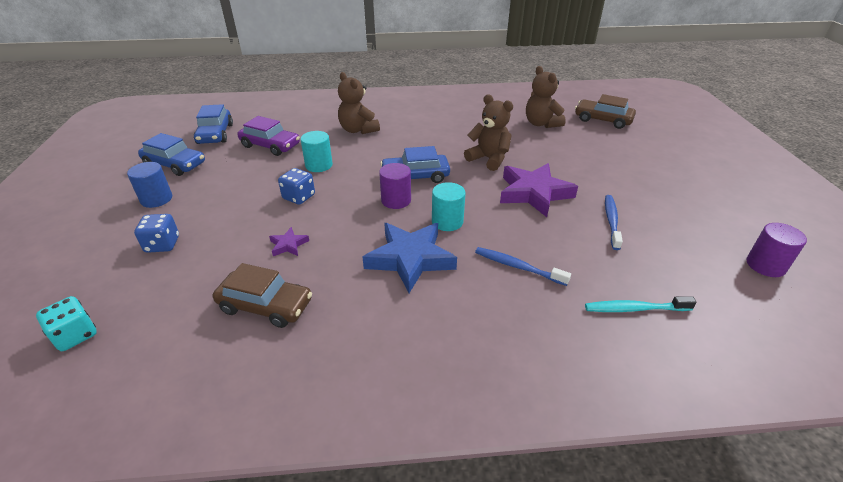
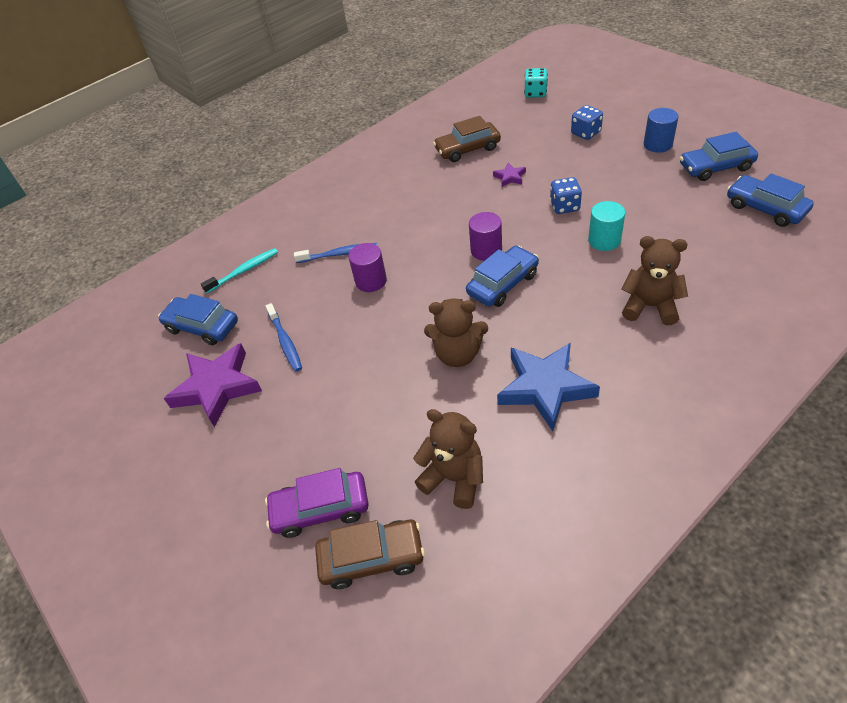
camera: 150 degrees right, 10 degrees up
purple car [237,116,300,156] -> purple car moved to [265,468,369,538]
blue star [363,223,457,293] -> blue star moved to [497,343,600,431]
turquoise cylinder [432,182,466,231] -> none
purple star [500,163,578,217] -> purple star moved to [164,343,262,427]
purple cylinder [746,223,807,277] -> purple cylinder moved to [348,243,387,292]
none -> blue car [158,294,238,345]

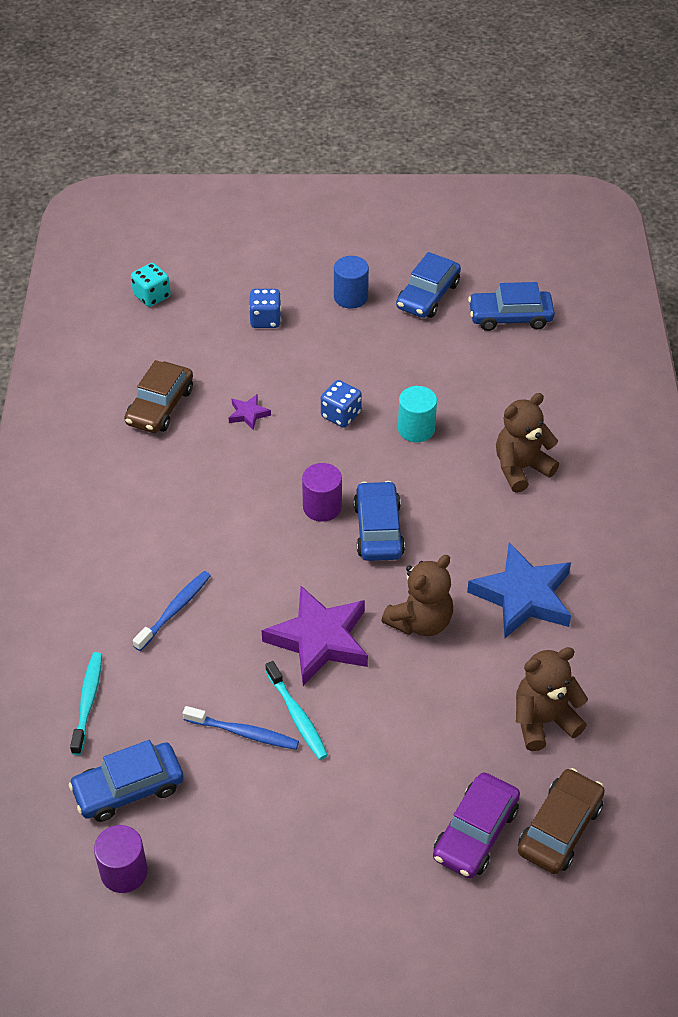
camera: 55 degrees left, 0 degrees up
purple star [164,343,262,427] -> purple star moved to [261,586,368,686]
purple cylinder [348,243,387,292] -> purple cylinder moved to [94,825,148,893]
none -> turquoise toothbrush [265,661,328,760]

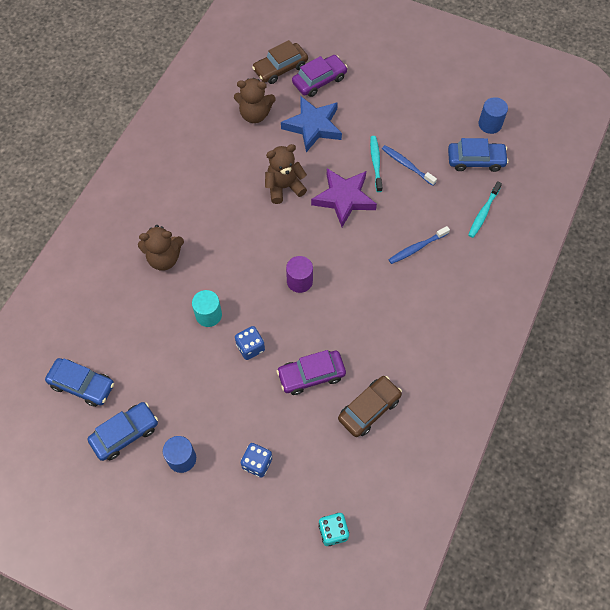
camera: 155 degrees left, 15 degrees up
purple cylinder [94,825,148,893] -> blue cylinder [479,97,508,134]
purple star [229,394,271,430] -> purple car [277,350,346,395]
blue car [353,481,405,561] -> none
blue star [467,543,571,638] -> blue star moved to [281,96,342,152]

